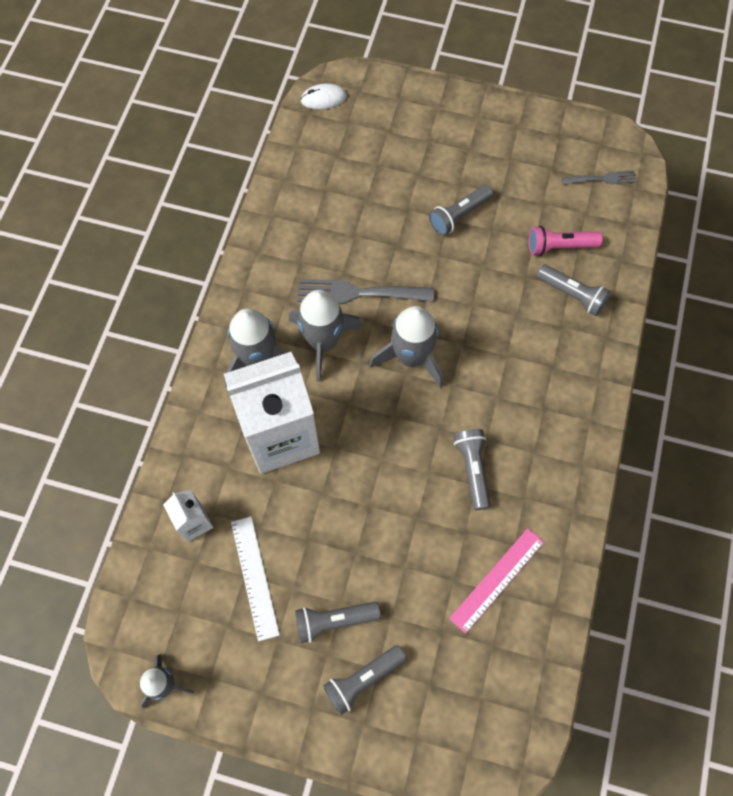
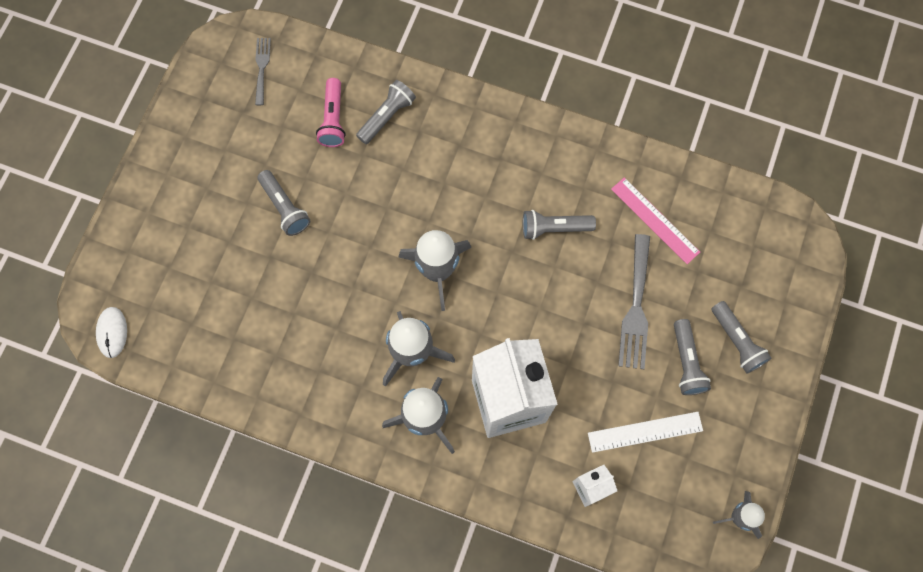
camera: 85 degrees left, 5 degrees up
grey fork [297,279,434,304] -> grey fork moved to [618,234,650,369]

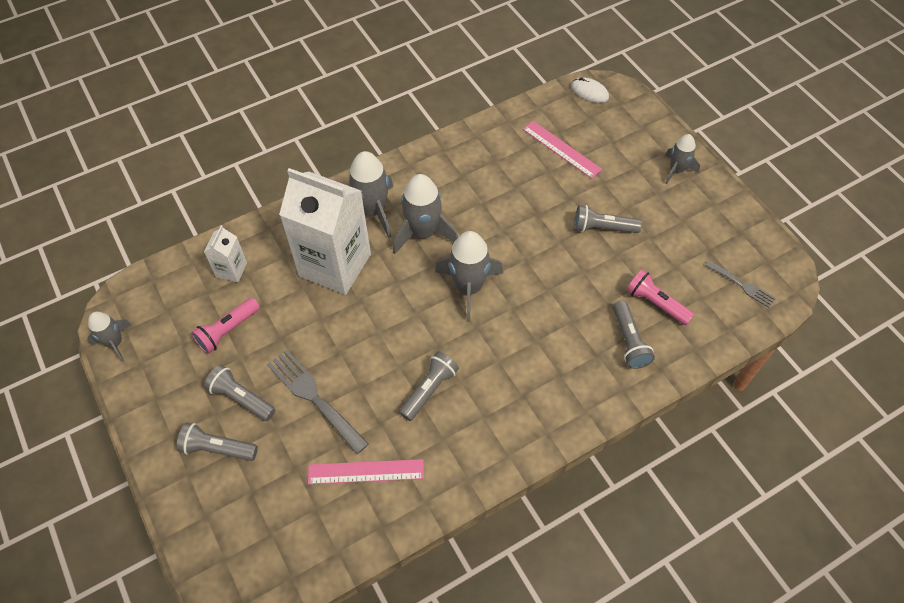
camera: 130 degrees right, 15 degrees down
white ruler [588,412,703,453] -> pink flashlight [191,298,260,354]
none -> pink ruler [523,121,602,179]
none -> grey rocket [665,134,700,184]

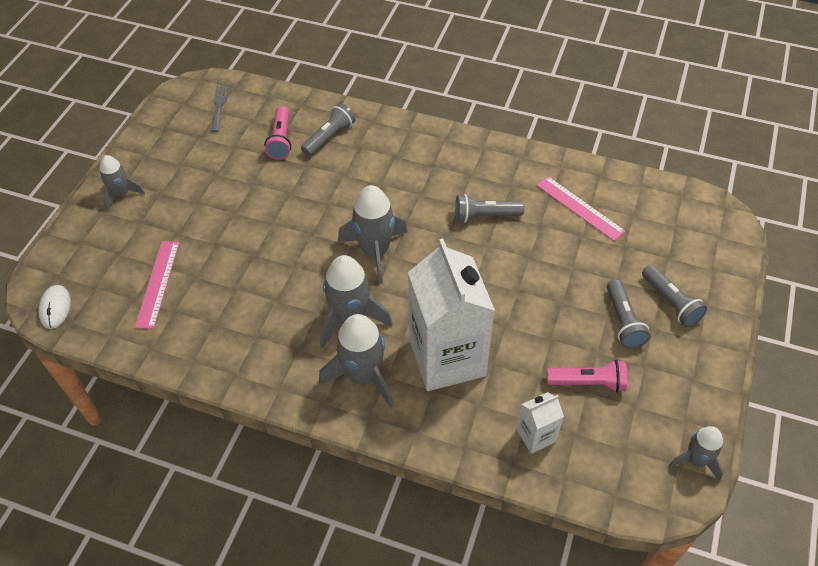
camera: 130 degrees left, 5 degrees down
grey fork [267,349,369,454] -> none
grey flashlight [574,205,642,233] -> none

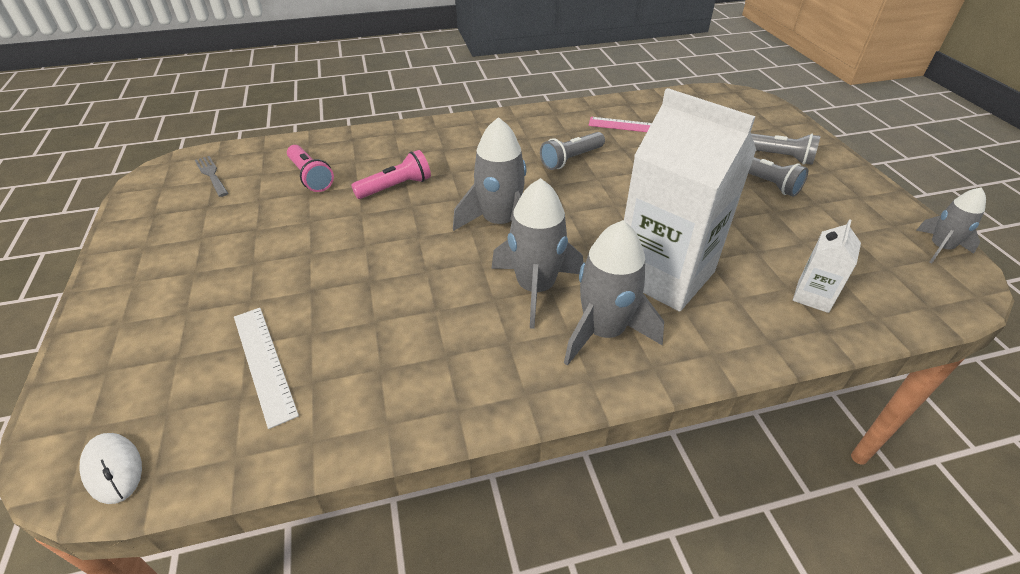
camera: 35 degrees left, 10 degrees down
grey rocket [100,155,145,210] -> none
pink ruler [135,241,180,329] -> white ruler [234,308,299,429]
grey flashlight [301,103,356,156] -> none
pink flashlight [547,360,627,393] -> pink flashlight moved to [351,150,431,199]

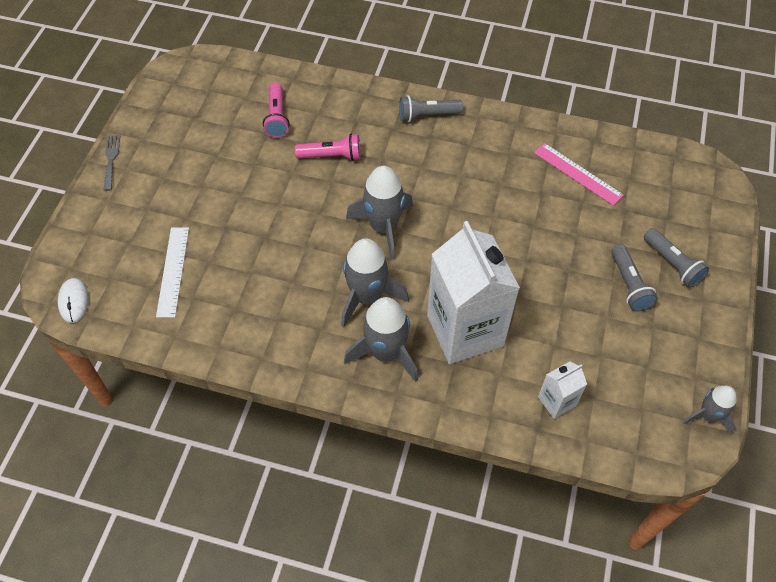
camera: 30 degrees right, 15 degrees up
grey fork [195,156,228,197] -> grey fork moved to [104,135,120,191]
grey flashlight [540,132,605,170] -> grey flashlight moved to [399,95,463,122]

